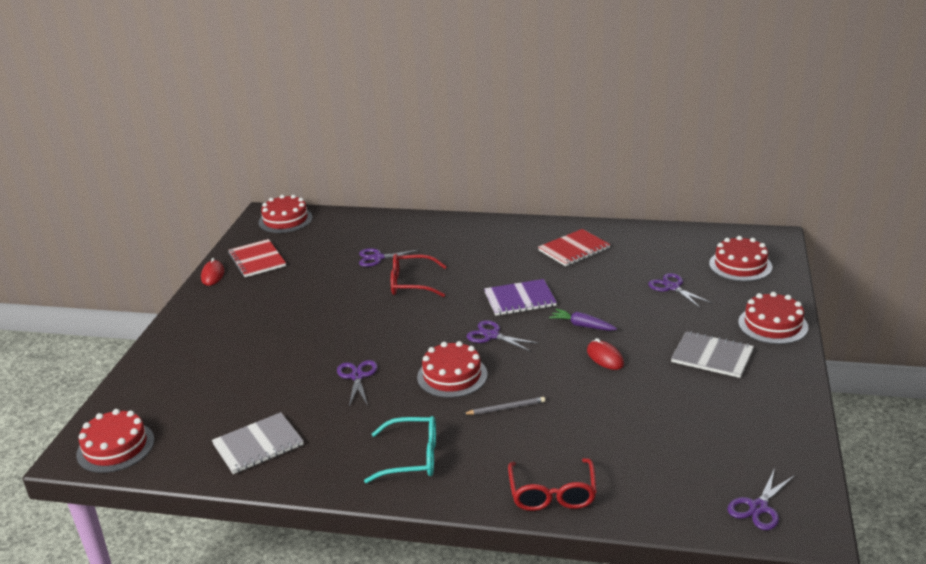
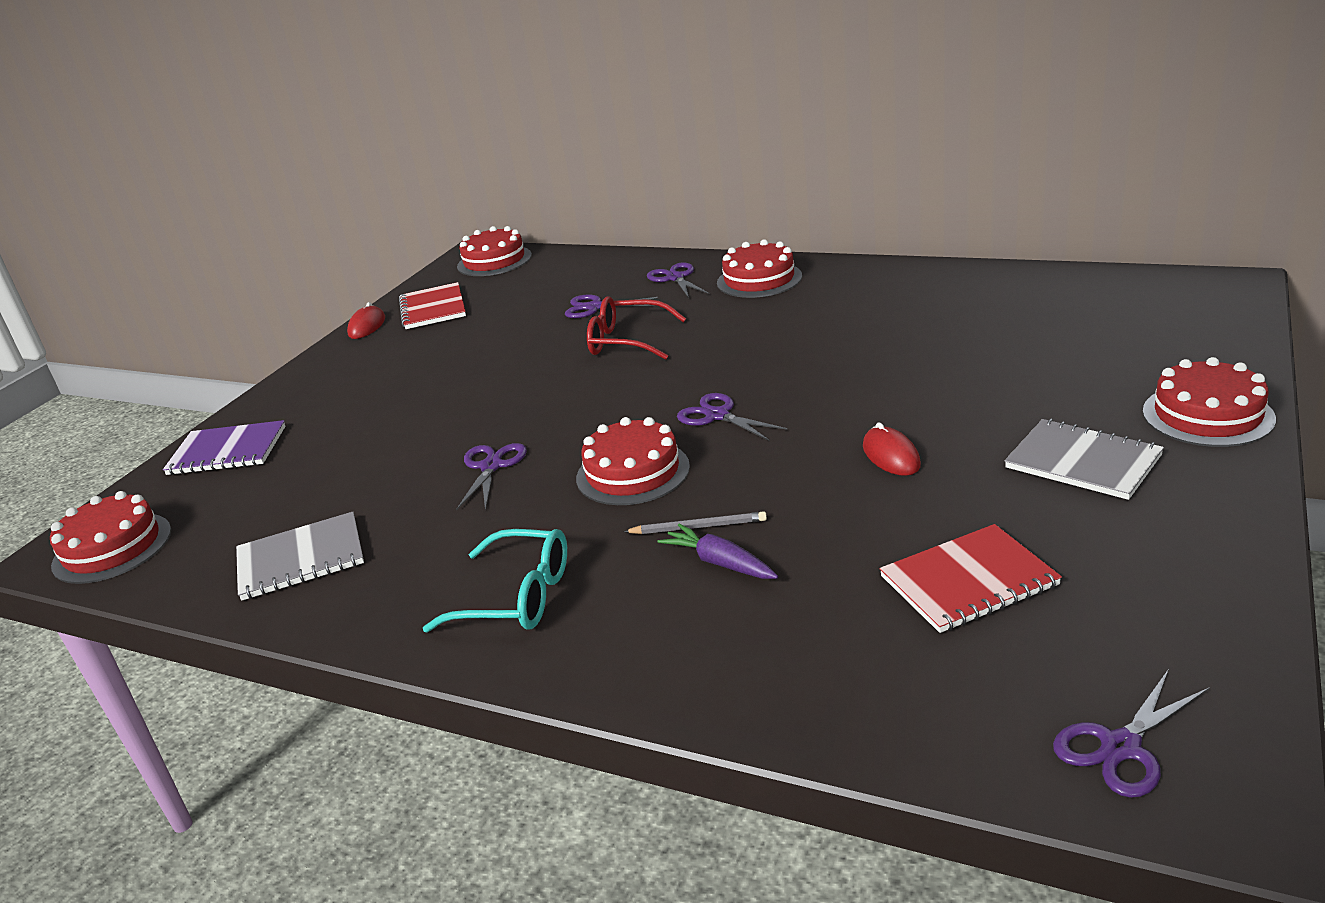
camera: 15 degrees right, 0 degrees up
purple notebook [484,279,557,316] -> purple notebook moved to [163,420,285,475]
red glasses [508,458,597,511] -> none
red notebook [538,229,611,266] -> red notebook moved to [880,524,1062,633]
purple carrot [549,309,617,331] -> purple carrot moved to [658,524,778,579]
purple scissors [648,273,712,308] -> purple scissors moved to [647,262,709,298]
red cake [709,236,772,281] -> red cake moved to [717,239,802,298]

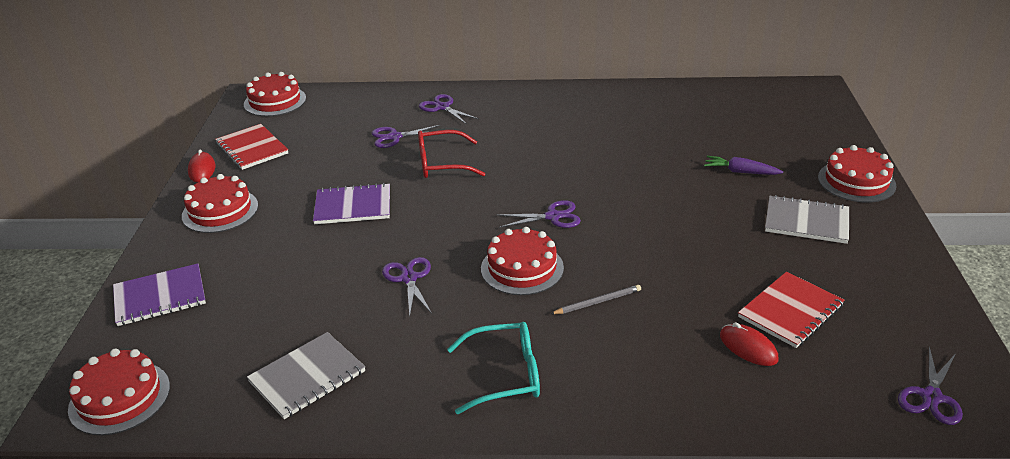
camera: 25 degrees left, 5 degrees up
purple carrot [658,524,778,579] -> purple carrot moved to [704,156,783,175]
purple scissors [677,393,788,441] -> purple scissors turned 150 degrees clockwise [497,200,581,228]
red cake [717,239,802,298] -> red cake moved to [182,174,258,233]
red mouse [863,422,921,476] -> red mouse moved to [720,322,779,366]
none -> purple notebook [313,183,390,224]

